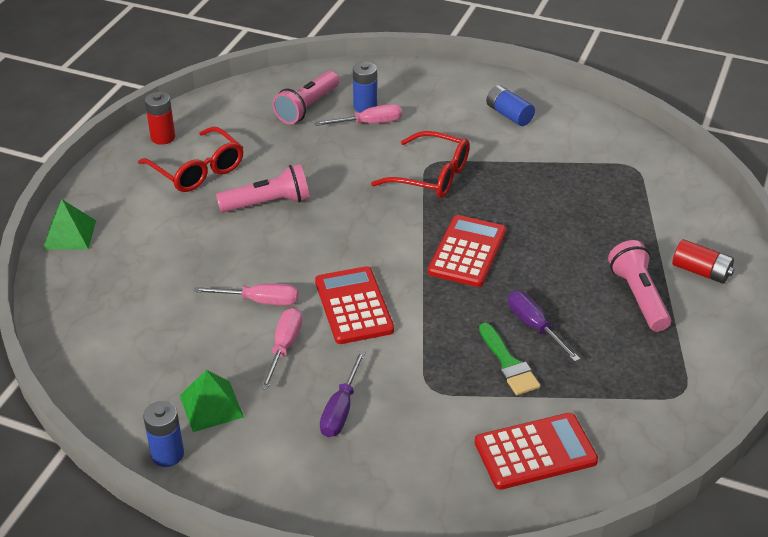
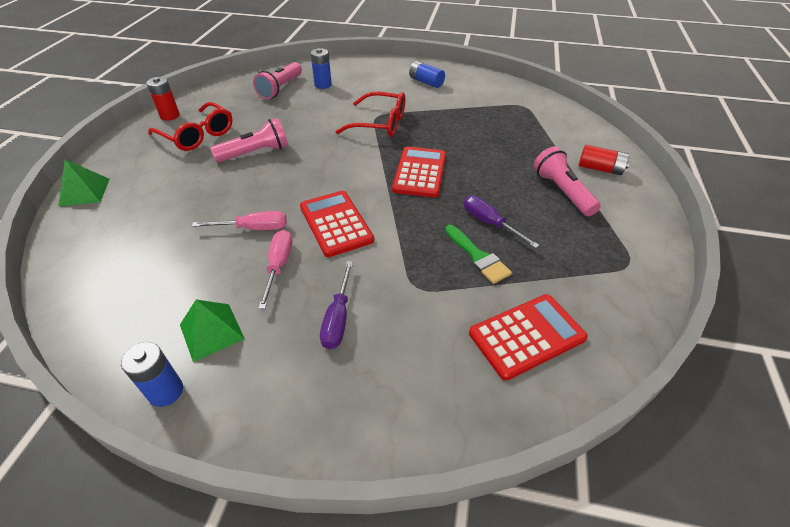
camera: 10 degrees left, 5 degrees up
pink screwdriver [315,104,402,126] -> none

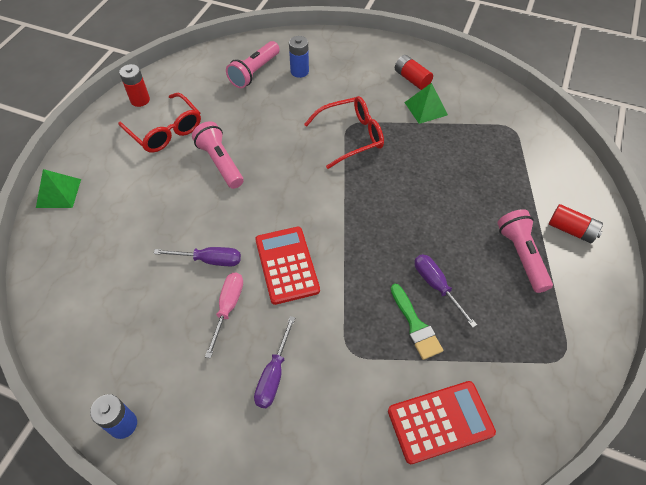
camera: 10 degrees right, 10 degrees up
green pyramid [180,300,245,362] -> green pyramid moved to [404,83,448,124]
pink screwdriver [192,211,287,230] -> purple screwdriver [154,247,241,266]
pink flashlight [210,118,288,162] -> pink flashlight turned 105 degrees counterclockwise [192,121,243,189]
red glasses [335,92,405,137] -> red glasses turned 45 degrees counterclockwise [304,96,384,169]
red calculator [392,147,446,198] -> none
blue battery [409,61,445,88] -> red battery [395,55,433,90]

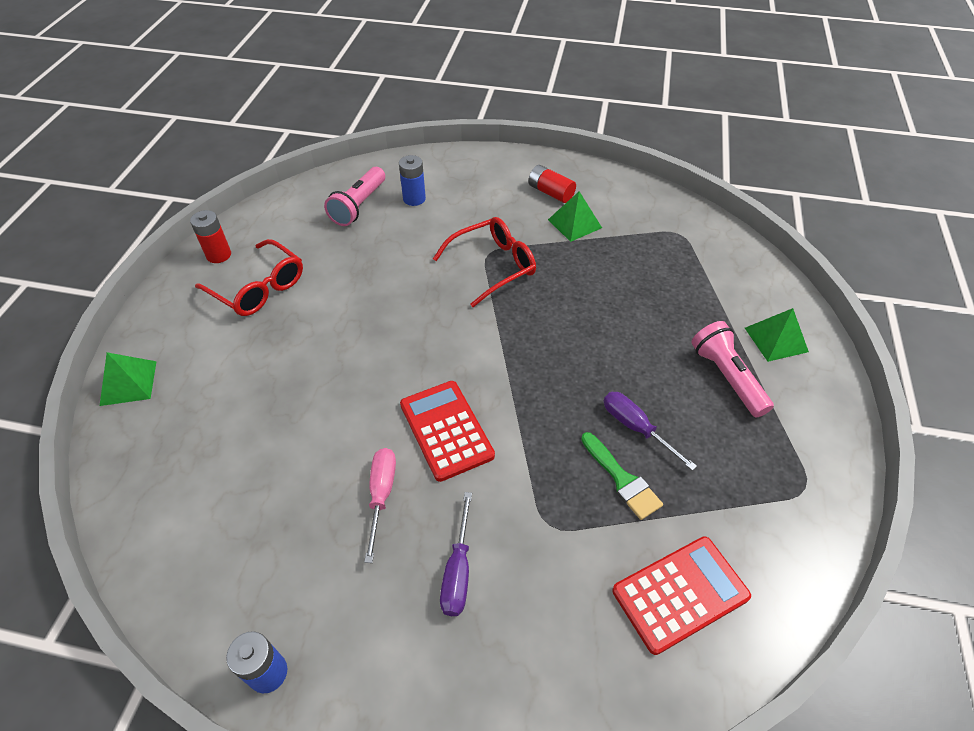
camera: 10 degrees left, 5 degrees down
purple screwdriver [154,247,241,266] -> none
pink flashlight [192,121,243,189] -> none
red battery [549,204,603,244] -> green pyramid [745,308,809,362]

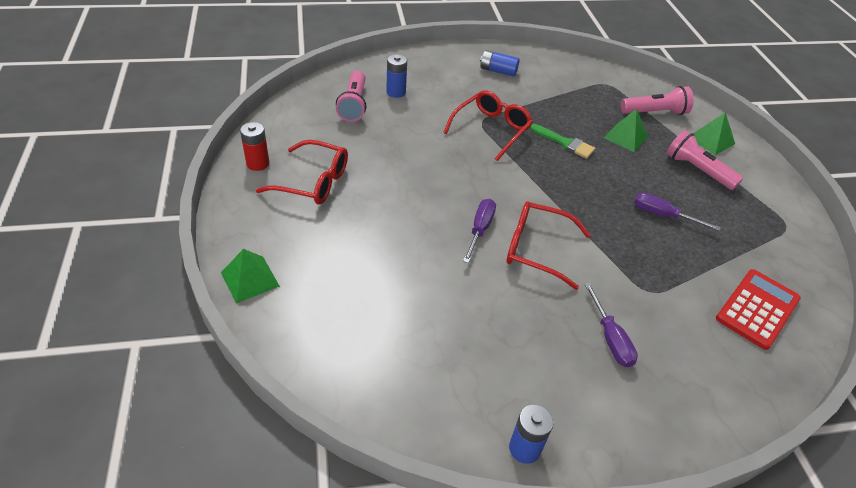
camera: 25 degrees left, 5 degrees down
pink screwdriver [364,448,396,563] -> none
red calculator [400,381,495,482] -> red glasses [506,201,591,290]
red battery [528,165,576,203] -> blue battery [480,50,520,76]
green pyramid [548,191,602,242] -> green pyramid moved to [604,109,648,152]
green brush [581,432,663,520] -> green brush moved to [530,124,595,159]
none -> purple screwdriver [463,199,496,263]
none -> pink flashlight [621,86,694,115]

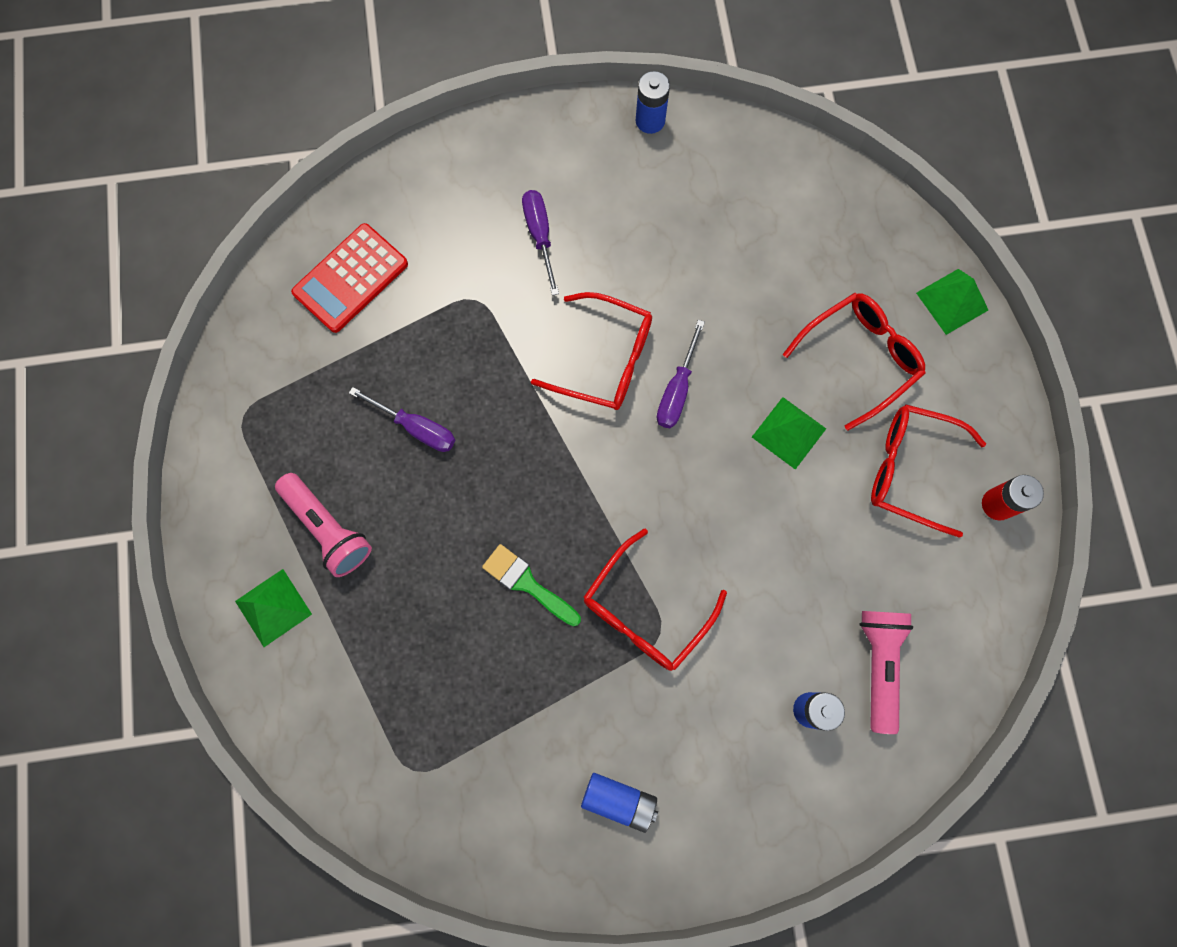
camera: 175 degrees left, 30 degrees up
green pyramid [604,109,648,152] -> green pyramid moved to [752,397,826,469]
pink flashlight [621,86,694,115] -> none
none -> red glasses [783,293,926,431]

